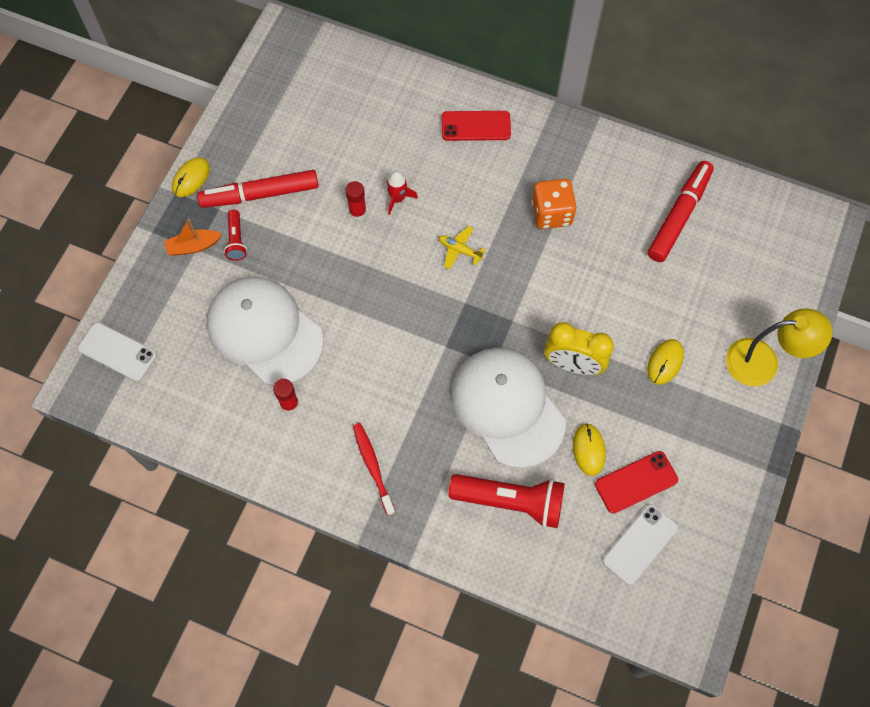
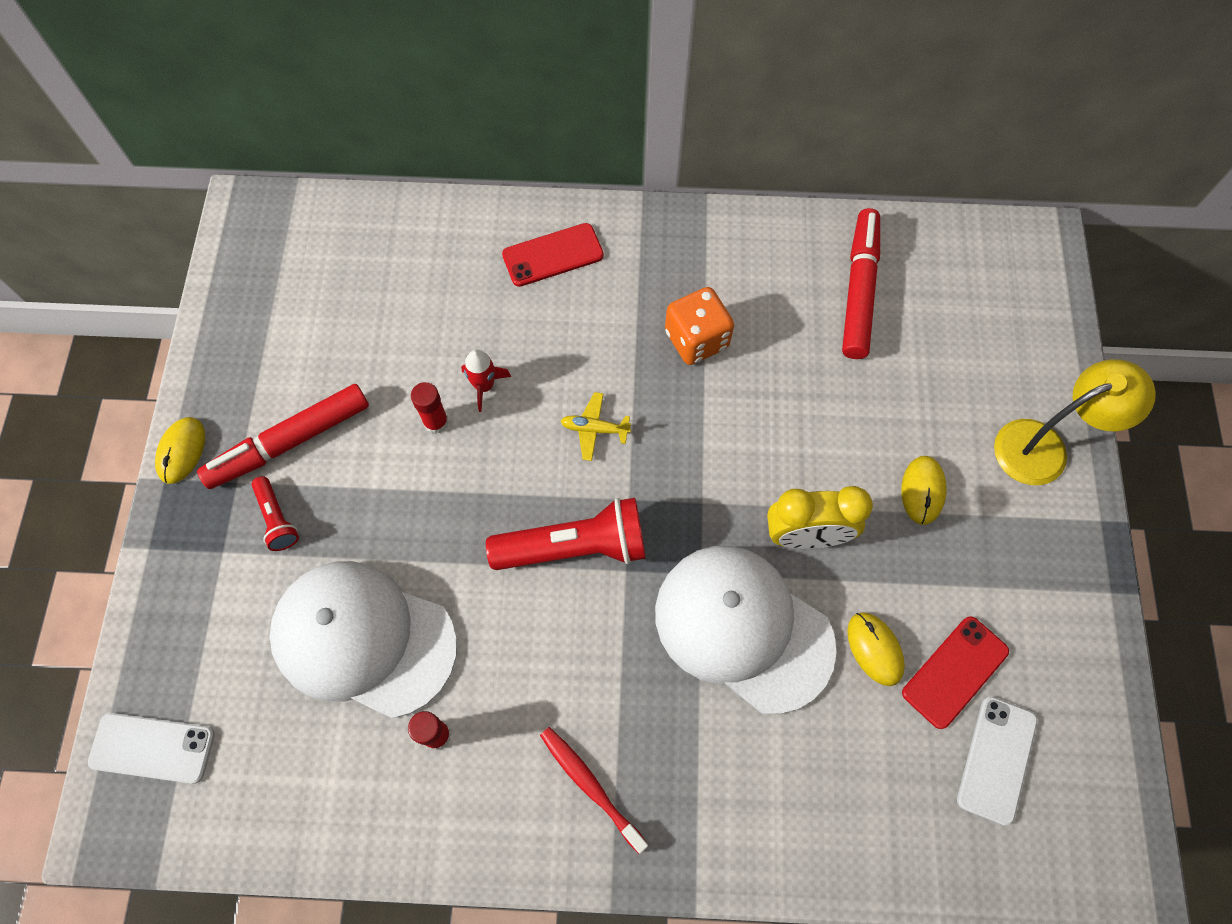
camera: 20 degrees left, 0 degrees up
orange boat [165,219,222,256] -> none
red flashlight [448,474,565,528] -> red flashlight moved to [486,498,645,570]

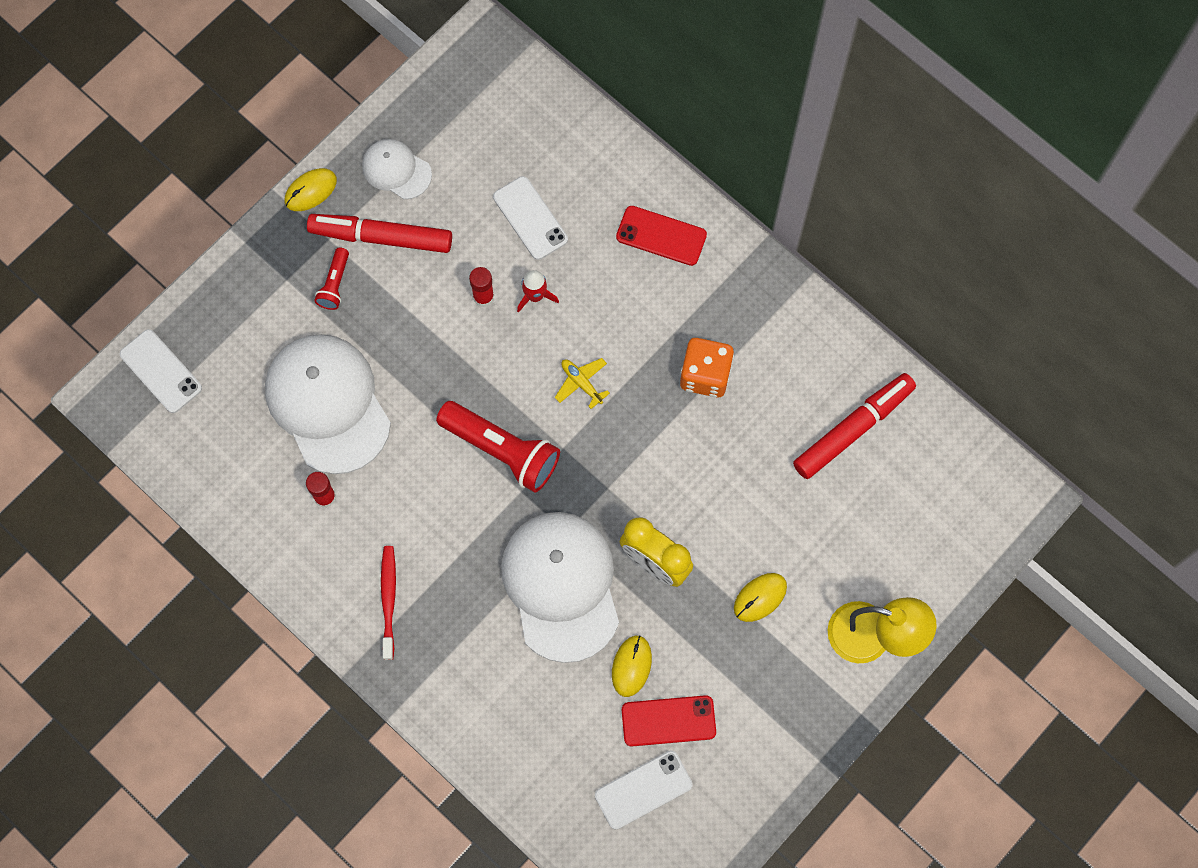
camera: 40 degrees right, 5 degrees up
none -> white cap [362,139,432,199]
none -> white phone [493,176,568,260]

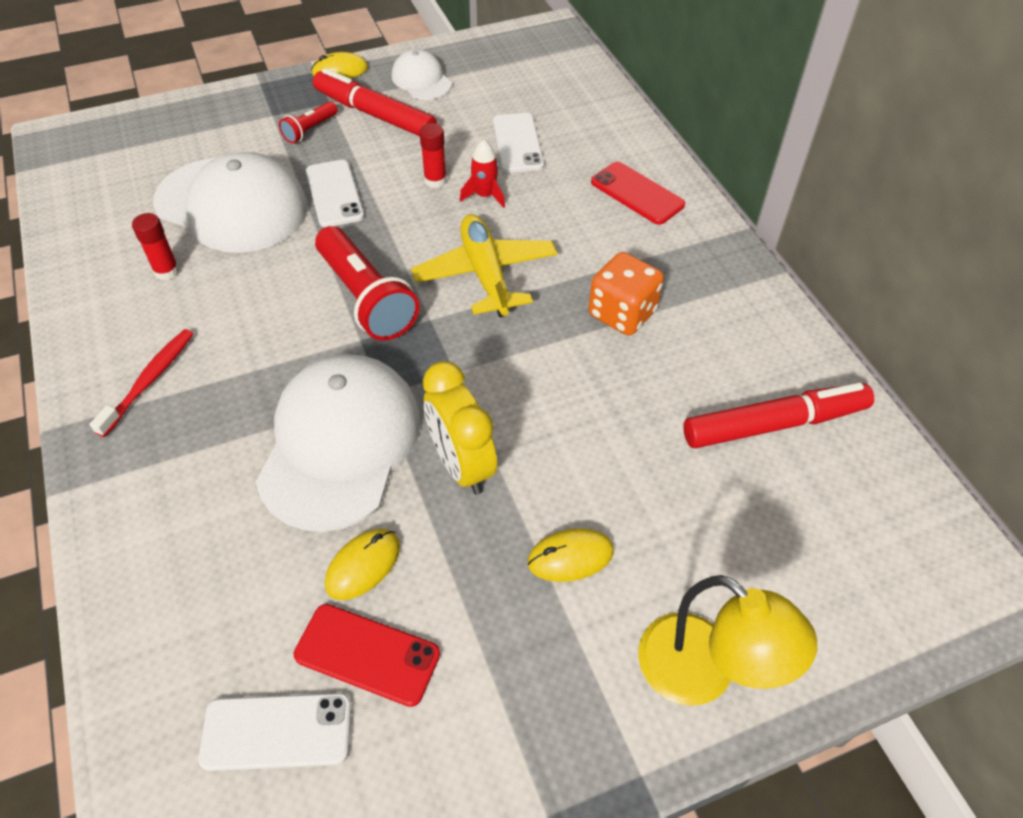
camera: 25 degrees right, 20 degrees down
white phone [120,329,202,413] -> white phone moved to [306,160,364,227]
white cap [265,334,391,474] -> white cap turned 120 degrees clockwise [153,152,308,253]
yellow plane [555,358,610,409] -> yellow plane [411,214,557,317], size x2.01

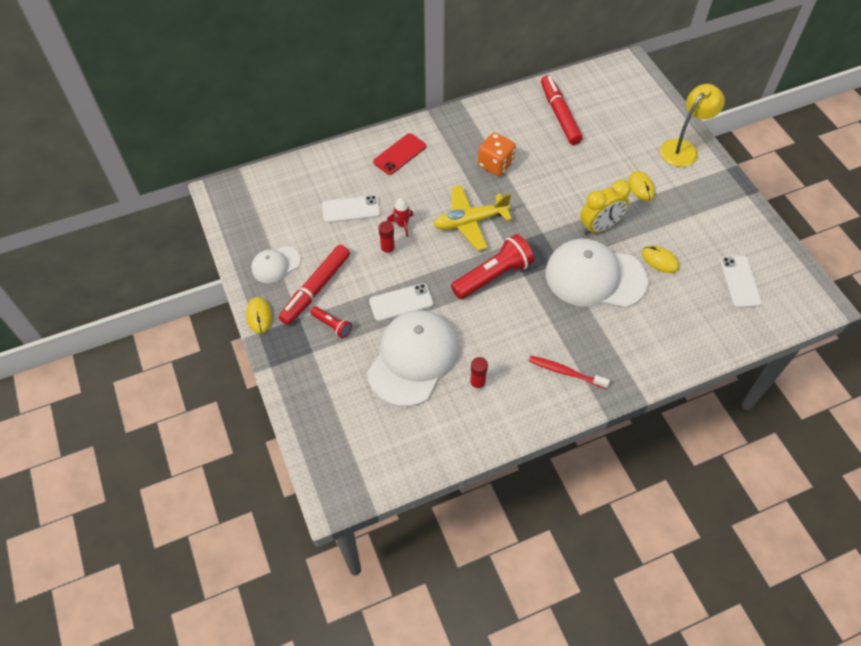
camera: 90 degrees left, 5 degrees up
red phone [294,604,440,707] -> none

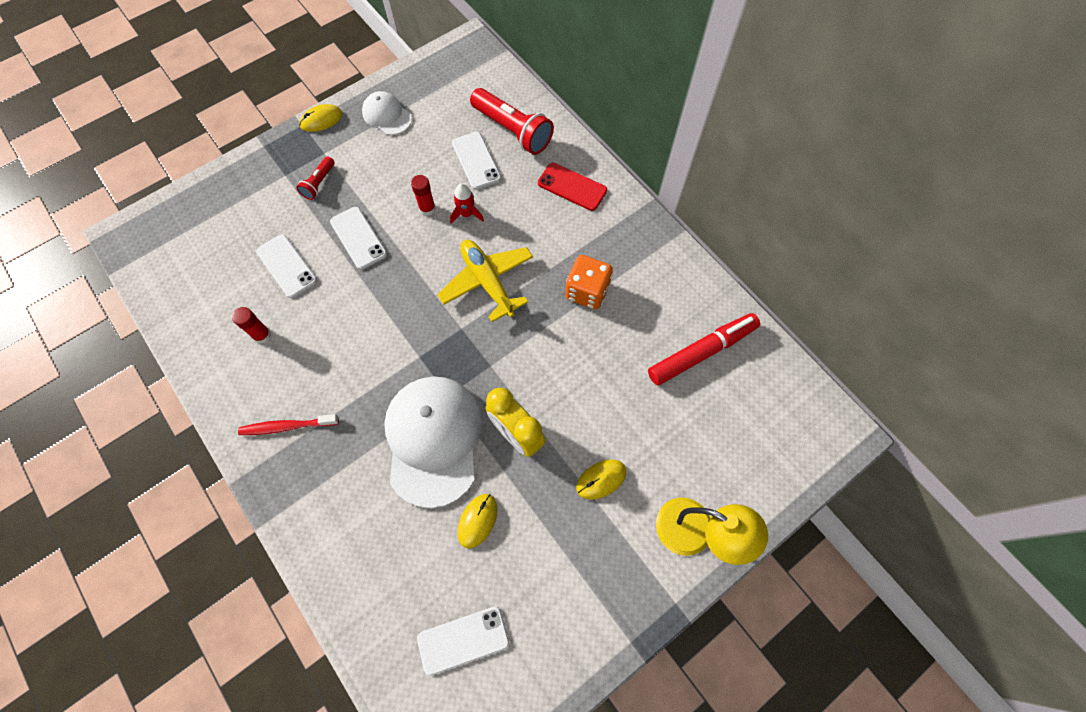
camera: 75 degrees right, 10 degrees up
red marker [279,245,350,325] -> none
white cap [367,310,459,407] -> white phone [256,234,317,298]
red flashlight [451,234,534,299] -> red flashlight moved to [470,88,554,155]
red toothbrush [529,356,610,389] -> red toothbrush turned 105 degrees counterclockwise [238,414,339,435]

